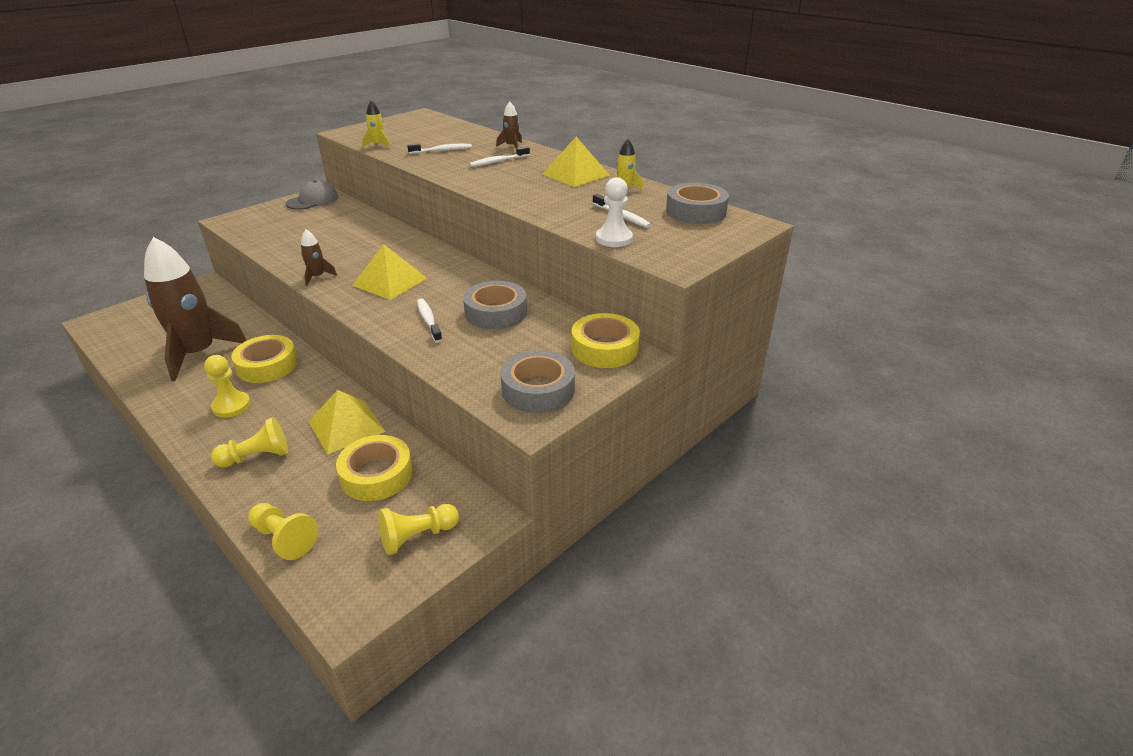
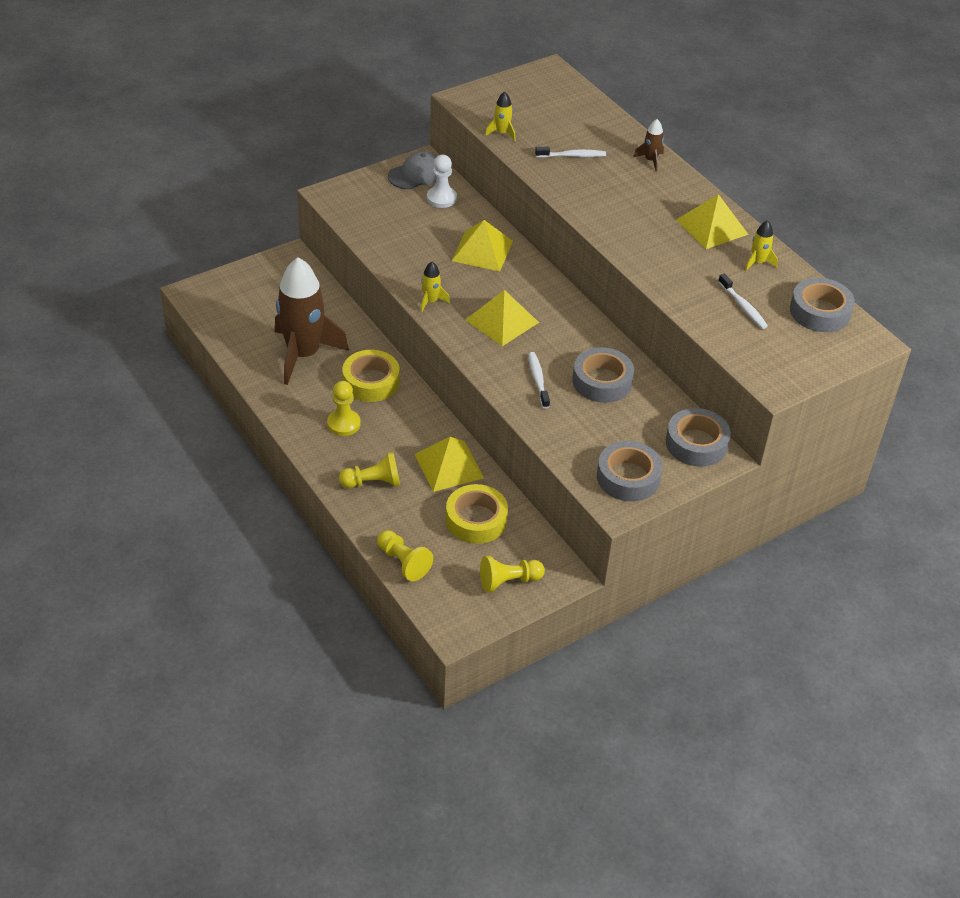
camera: 10 degrees right, 10 degrees up
brown rocket [301,229,337,286] -> yellow rocket [420,262,450,312]
white toothbrush [469,146,530,167] -> none
yellow tape [571,313,640,368] -> grey tape [666,408,731,467]
white pawn [596,177,633,247] -> white pawn moved to [427,155,457,208]
none -> yellow pyramid [452,220,513,271]

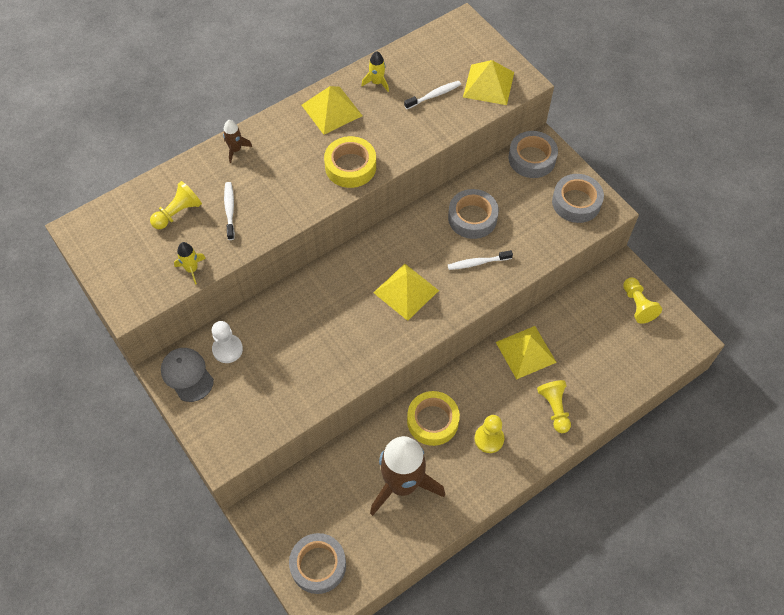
camera: 90 degrees left, 15 degrees up
yellow pawn [377,530,433,581] -> yellow pawn moved to [150,181,202,229]
yellow rocket [420,262,450,312] -> none
yellow tape [446,484,508,544] -> yellow tape moved to [324,136,376,188]
yellow pyramid [452,220,513,271] -> yellow pyramid moved to [463,60,514,105]
grey tape [790,278,855,332] -> grey tape moved to [289,533,346,594]

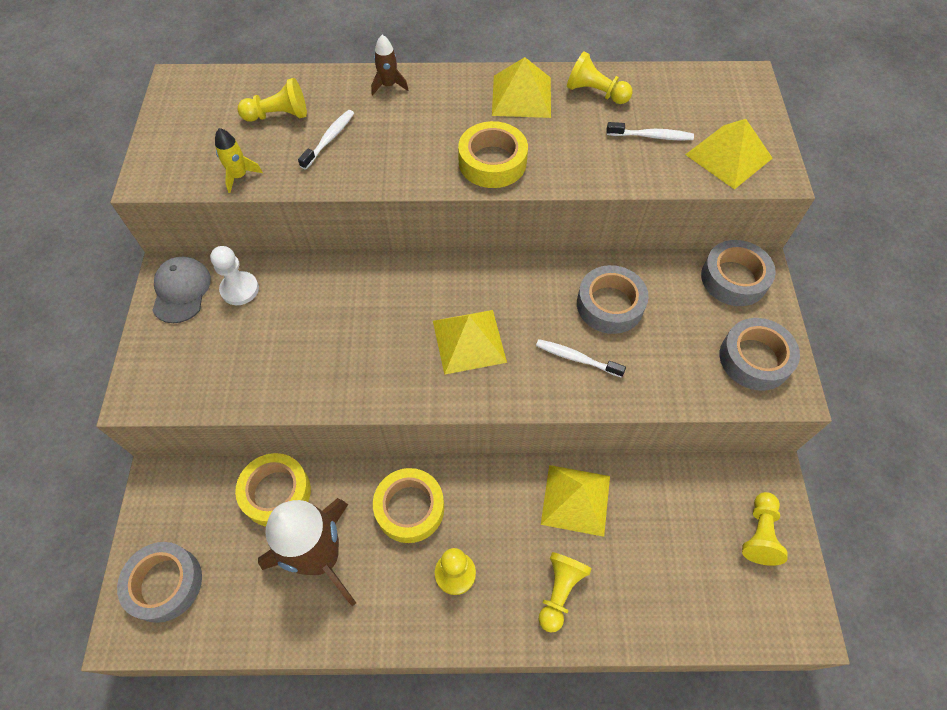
camera: 35 degrees right, 0 degrees up
yellow rocket [362,51,389,92] -> yellow pawn [567,52,632,104]
none -> yellow tape [235,453,311,526]

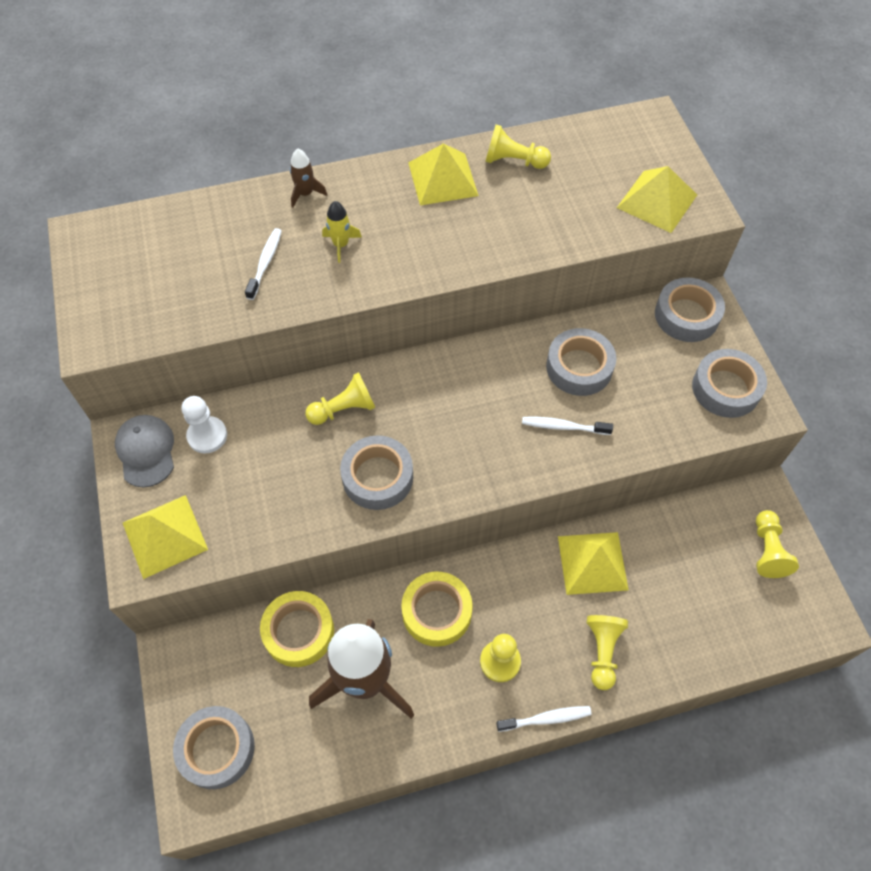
camera: 15 degrees left, 0 degrees up
yellow rocket [215,128,263,193] -> yellow rocket moved to [322,201,362,263]
yellow pawn [237,78,307,122] -> yellow pawn moved to [305,372,375,425]
yellow pyramid [433,310,507,375] -> yellow pyramid moved to [123,495,208,579]
yellow tape [458,121,528,188] -> none
white toothbrush [607,122,694,140] -> white toothbrush moved to [496,706,592,732]
none -> grey tape [340,435,413,510]

